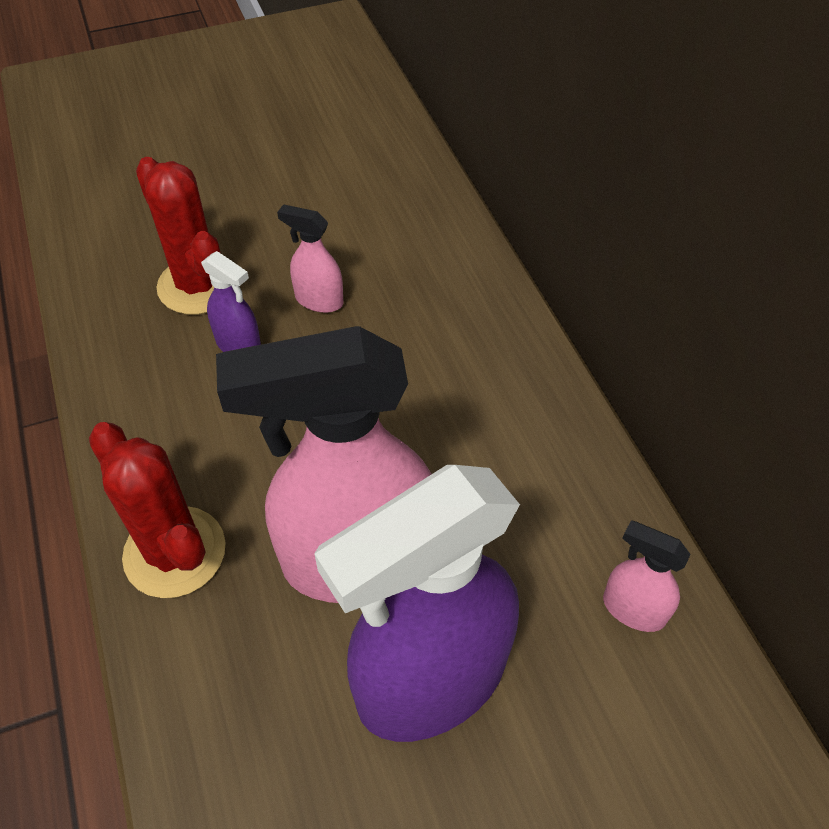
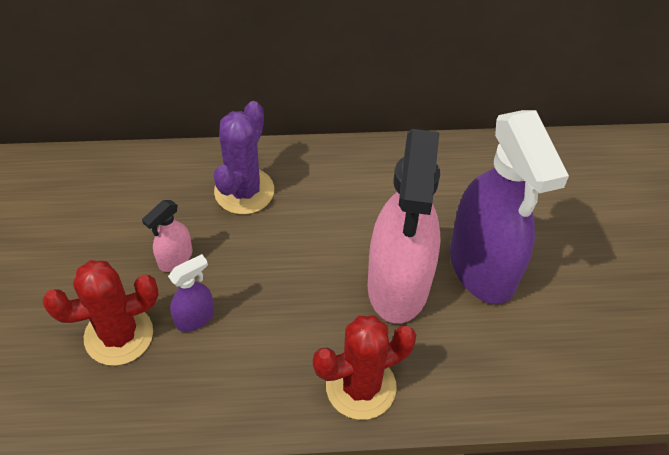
camera: 75 degrees left, 0 degrees up
pink spray bottle [603,520,691,632] -> none
none -> purple cactus [214,101,274,214]

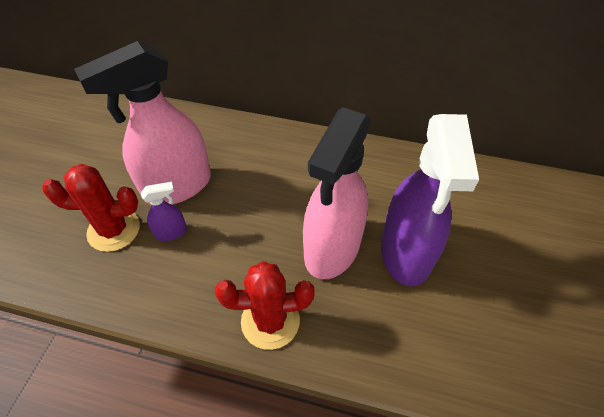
camera: 20 degrees right, 0 degrees up
pink spray bottle [142,200,192,272] -> pink spray bottle [74,41,211,205], size x2.37
purple cactus [214,101,274,214] -> none

